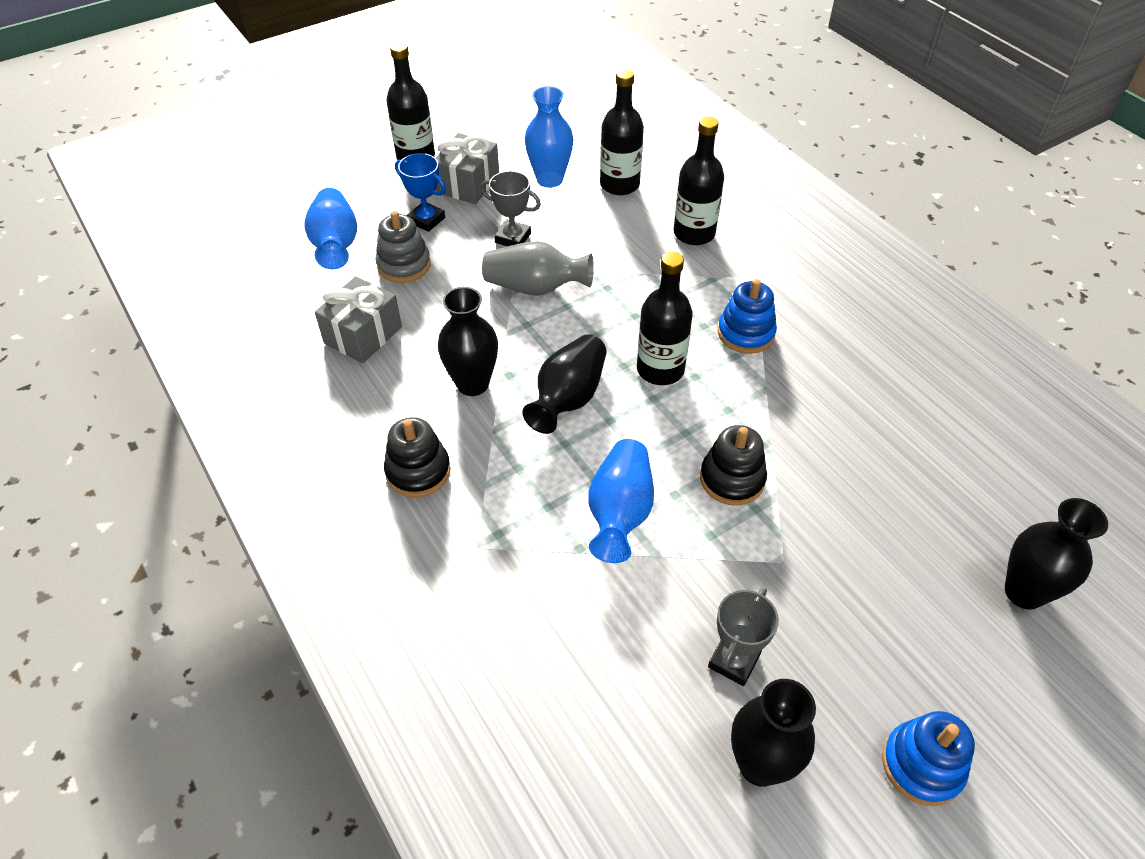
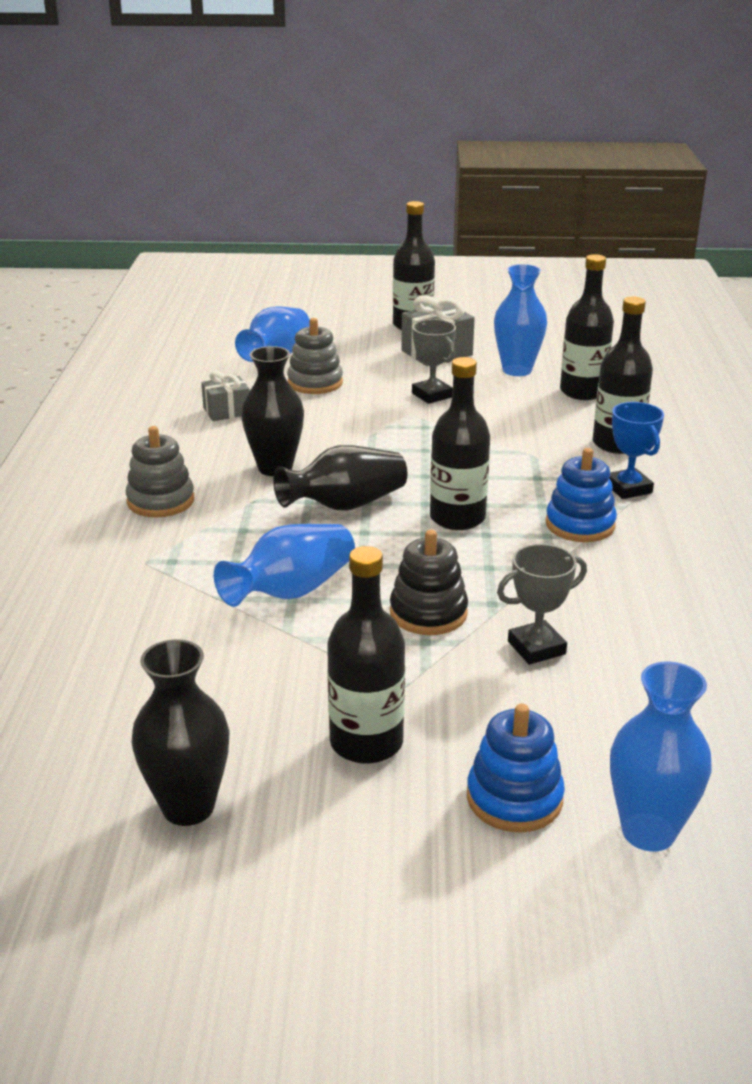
camera: 35 degrees right, 20 degrees down
grey gift [315,276,402,363] -> grey gift [201,371,250,421], size x0.65
black stacking toy [384,417,451,497] -> grey stacking toy [126,426,194,517]
blue trophy [395,153,446,232] -> blue trophy moved to [609,402,664,499]
grey vase [482,241,594,296] -> none
grey trophy [708,587,779,686] -> grey trophy moved to [497,544,587,664]
blue stacking toy [882,711,975,806] -> blue stacking toy moved to [467,704,565,833]
black vase [1005,498,1108,610] -> blue vase [610,662,712,851]
none -> black bottle [327,546,405,764]

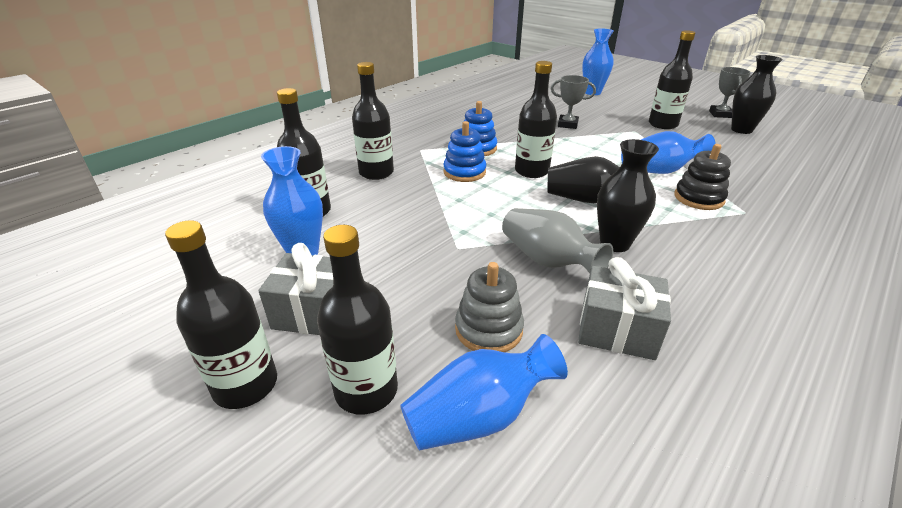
camera: 140 degrees left, 5 degrees up
grey stacking toy [126,426,194,517] -> none
grey gift [201,371,250,421] -> grey gift [578,257,671,360], size x1.55
black stacking toy [390,530,468,635] -> black stacking toy moved to [674,144,731,210]
grey trophy [412,319,456,404] -> grey trophy moved to [709,67,751,118]
blue stacking toy [467,704,565,833] -> blue stacking toy moved to [443,121,486,182]
blue trophy [609,402,664,499] -> none
none -> black bottle [317,225,398,415]
none -> grey vase [502,208,613,274]

